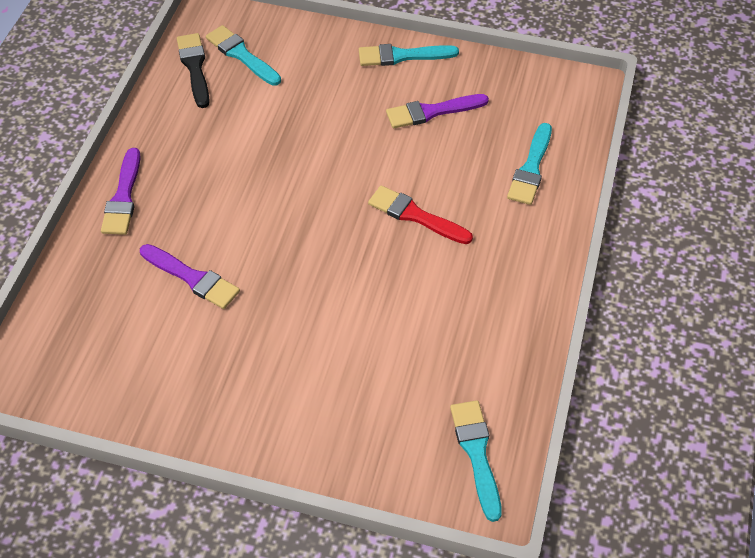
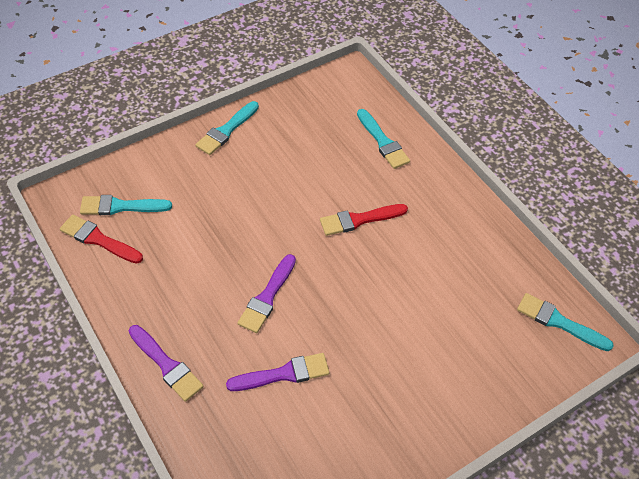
camera: 50 degrees left, 0 degrees up
black brush [177,33,210,108] -> red brush [60,215,143,264]
purple brush [386,94,489,128] -> purple brush moved to [238,254,296,333]

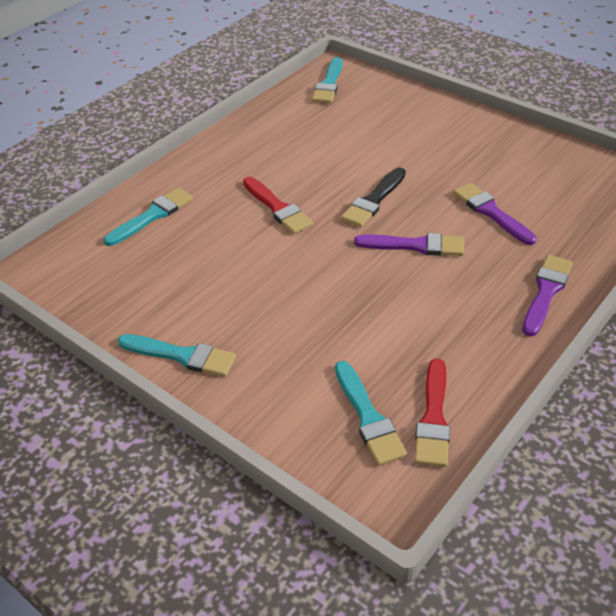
camera: 105 degrees left, 10 degrees down
none -> black brush [341,167,406,227]

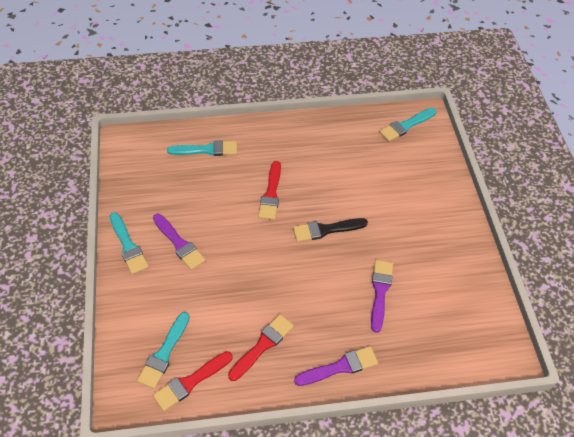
camera: 40 degrees right, 10 degrees up
purple brush [354,233,464,256] -> purple brush moved to [153,214,205,270]
none -> red brush [228,314,294,381]

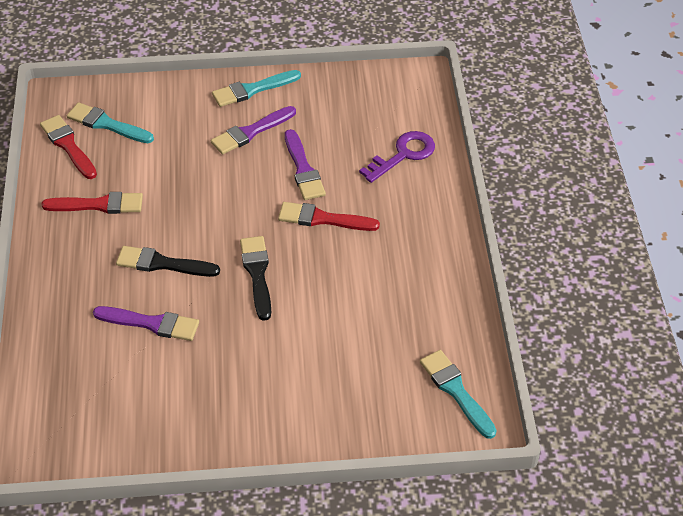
camera: 95 degrees right, 5 degrees down
turquoise brush [167,140,237,156] -> purple key [359,131,435,183]
red brush [228,314,294,381] -> red brush turned 45 degrees counterclockwise [41,192,143,214]
purple brush [294,346,378,386] -> purple brush moved to [285,129,326,200]
none -> black brush [116,246,220,277]

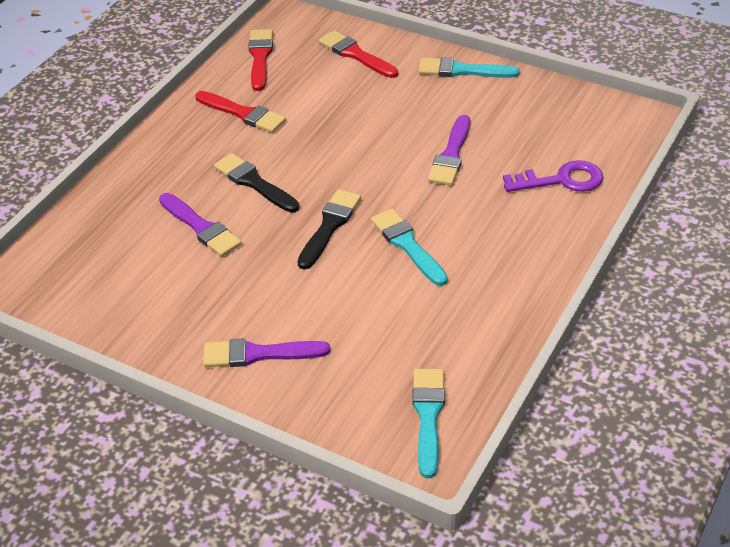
camera: 35 degrees right, 5 degrees down
turquoise brush [67,102,154,143] -> turquoise brush moved to [371,209,448,286]
purple brush [211,106,296,155] -> purple brush moved to [203,338,330,367]
red brush [278,202,380,231] -> red brush moved to [318,30,398,78]

